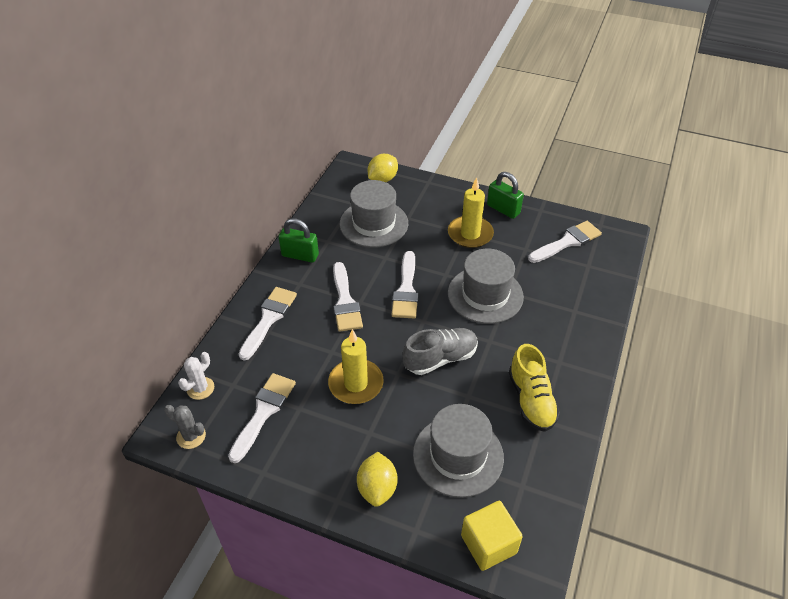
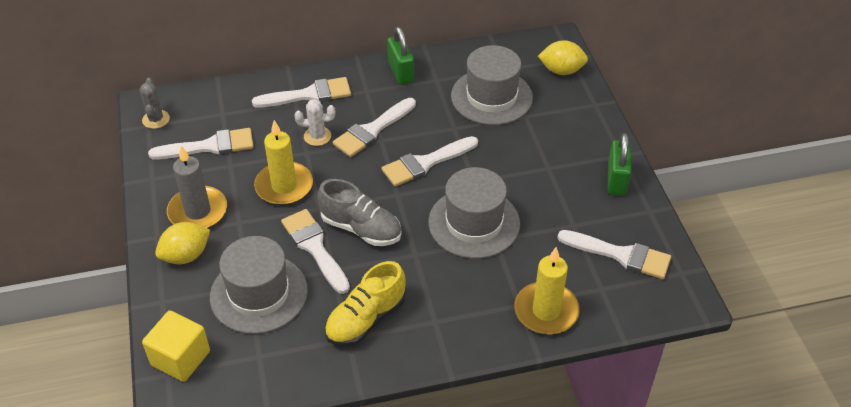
camera: 55 degrees right, 0 degrees up
white cactus [178,352,214,400] -> white cactus moved to [295,99,335,146]
yellow candle [448,177,494,248] -> yellow candle moved to [514,247,580,334]
none -> grey candle [167,146,227,228]
none -> white brush [281,209,350,294]

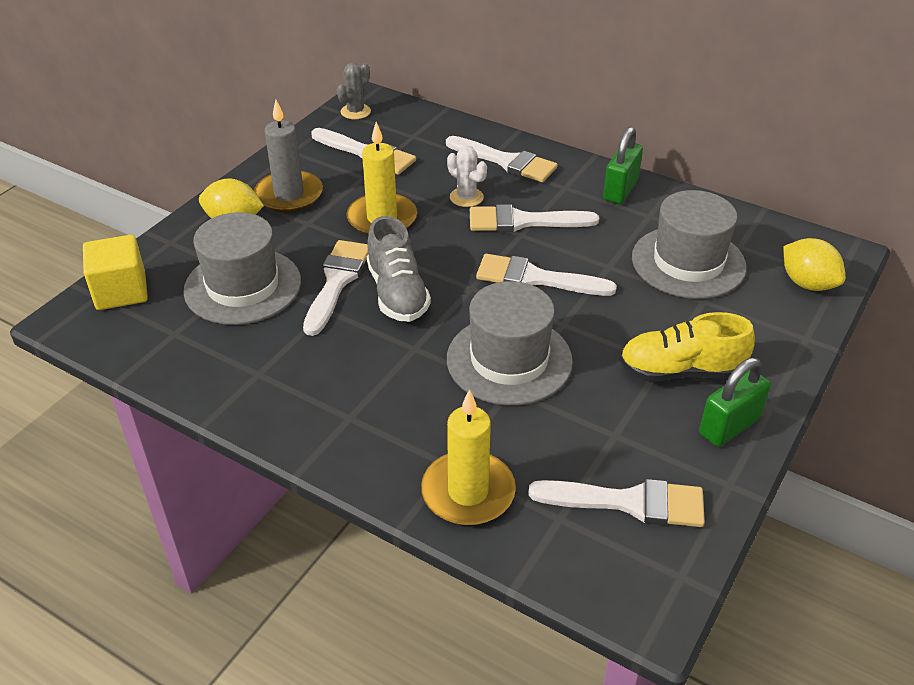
camera: 45 degrees right, 5 degrees down
yellow shoe [325,261,406,346] -> yellow shoe moved to [620,312,755,382]
white brush [557,230,671,279] -> white brush turned 60 degrees counterclockwise [528,479,705,527]

